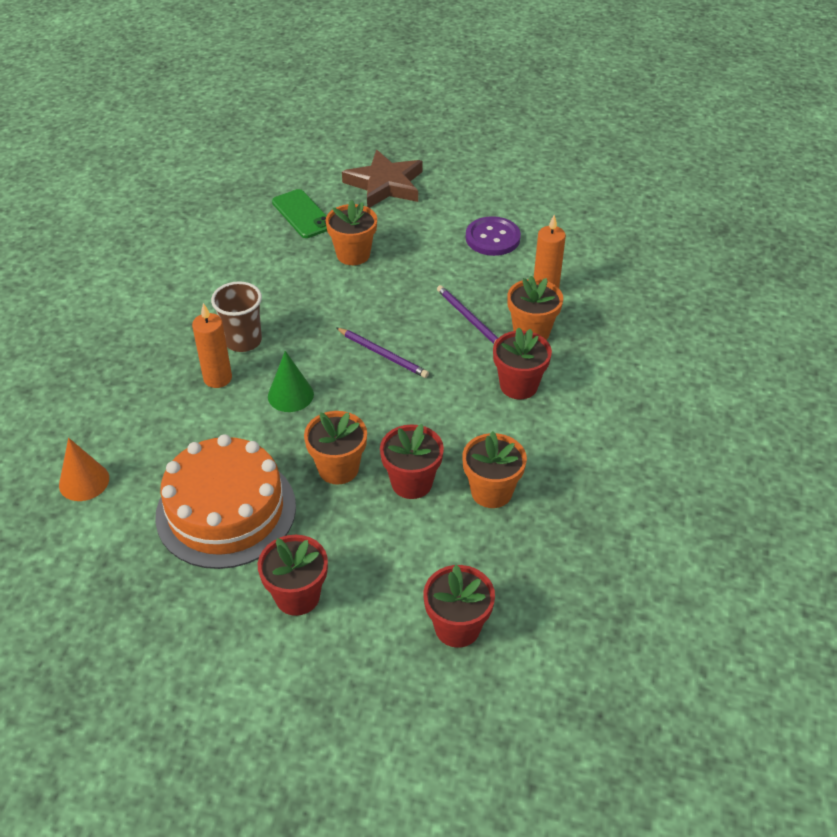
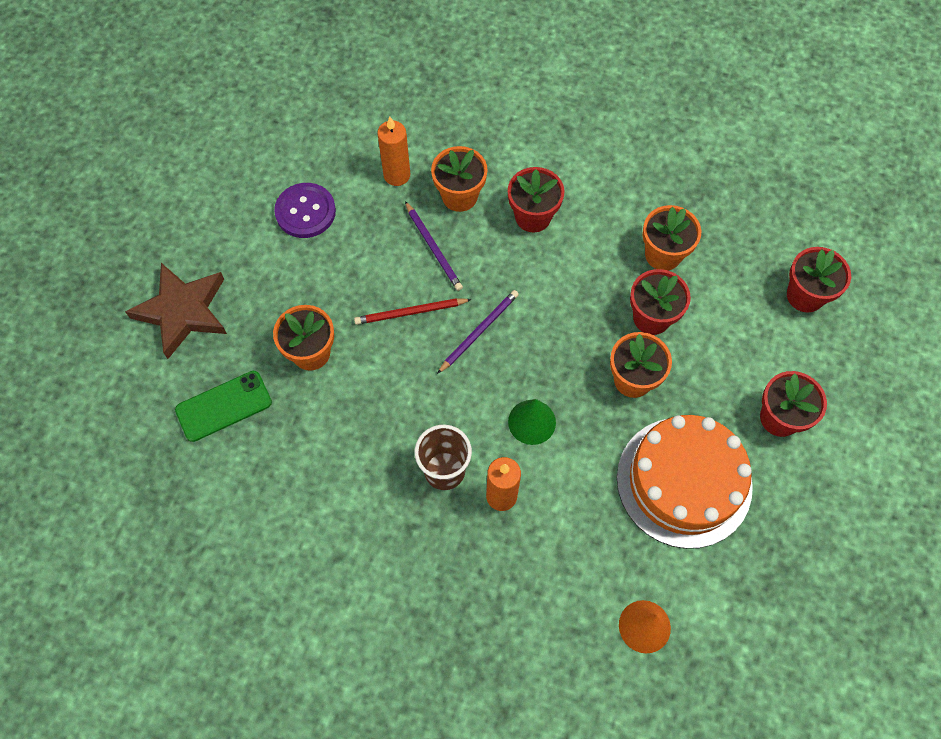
camera: 85 degrees left, 20 degrees up
purple pencil [437,285,498,344] -> purple pencil turned 90 degrees counterclockwise [405,201,463,291]
none -> red pencil [354,298,472,325]

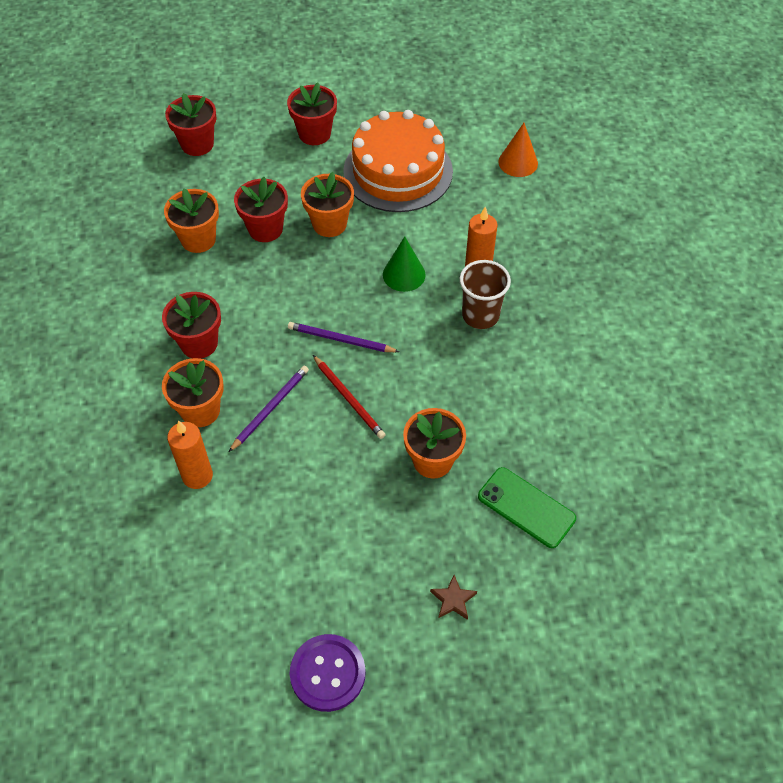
camera: 115 degrees left, 10 degrees down
brown star [125,263,227,359] -> brown star [430,575,477,620], size x0.41
purple button [274,183,336,238] -> purple button moved to [290,634,366,712]

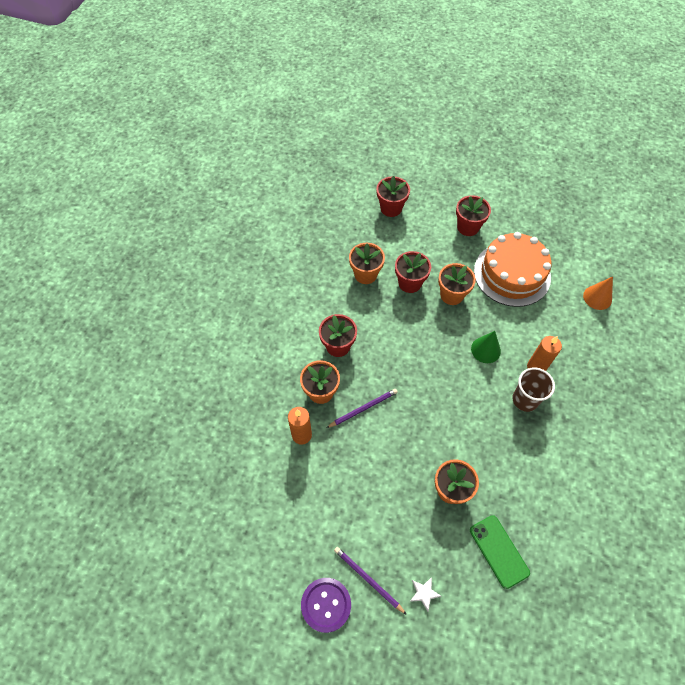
camera: 25 degrees right, 5 degrees up
purple pencil [288,322,399,352] -> purple pencil moved to [334,547,407,615]
red pencil [313,355,386,439] -> none
brown star [430,575,477,620] -> white star [410,577,441,611]

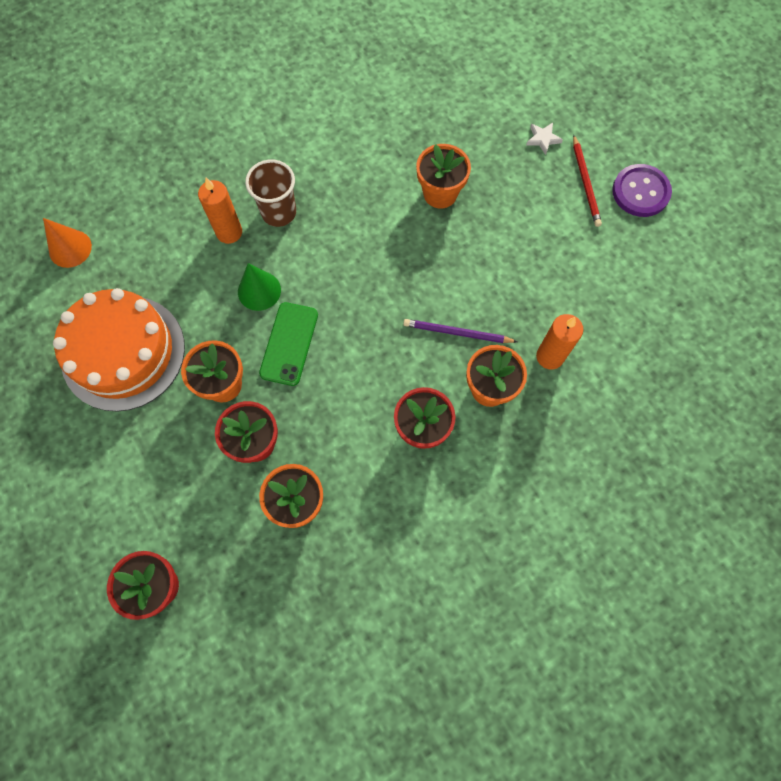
camera: 140 degrees left, 10 degrees up
purple pencil [334,547,407,615] -> red pencil [573,135,602,227]
red flower pot [456,195,491,236] -> none
green phone [470,515,530,589] -> green phone moved to [259,302,318,386]

